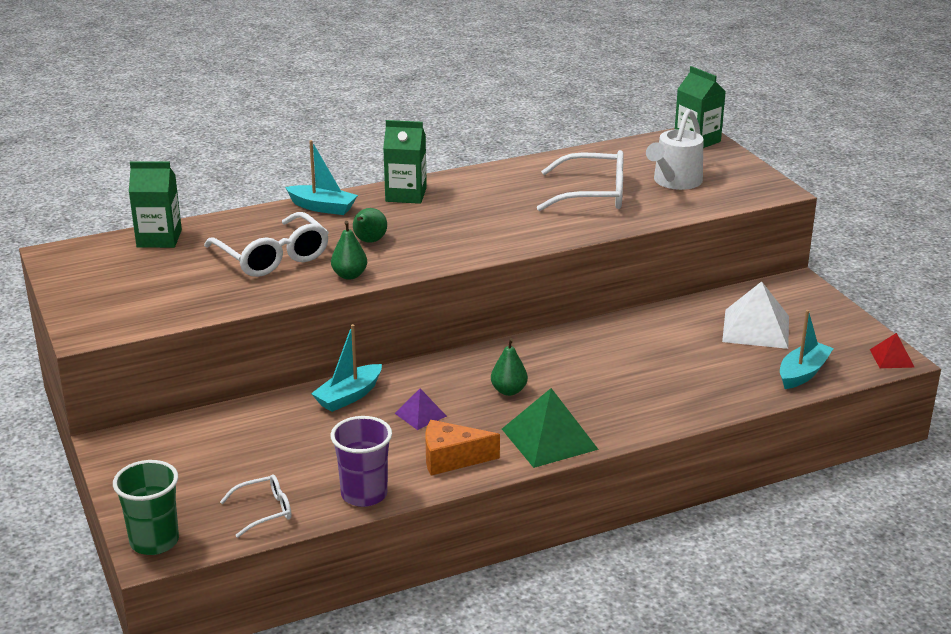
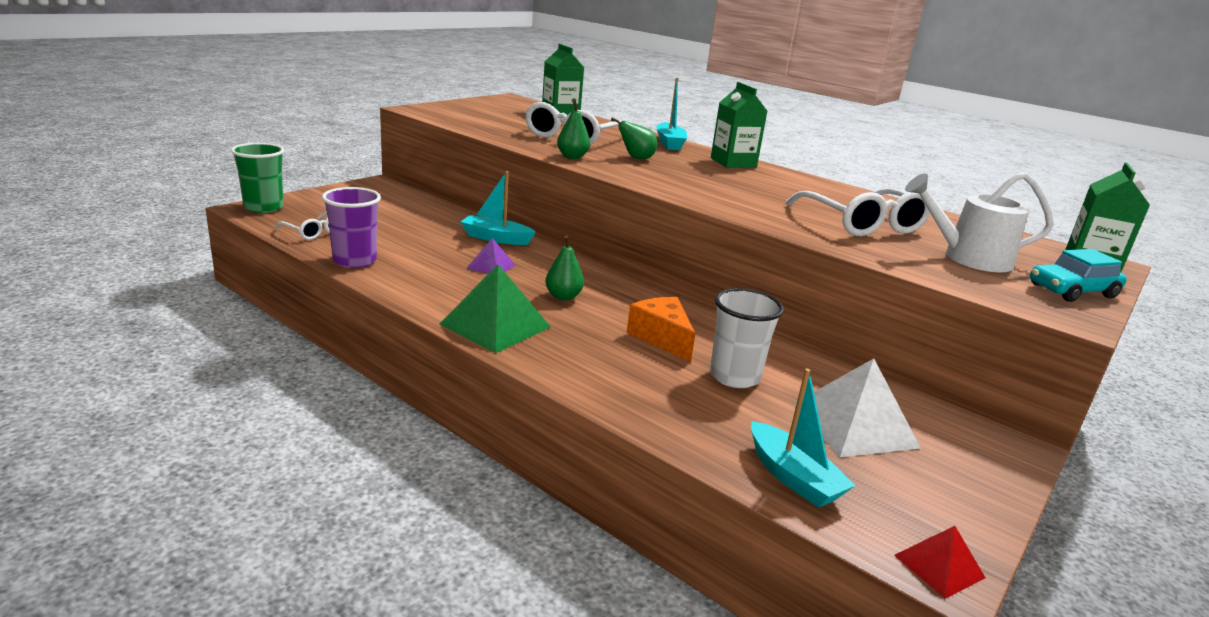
camera: 60 degrees right, 5 degrees down
orange cheese [426,420,500,476] -> orange cheese moved to [627,297,696,362]
turquoise boat [780,310,834,389] -> turquoise boat turned 45 degrees clockwise [751,368,856,508]
none -> white cup [710,288,784,388]
none -> turquoise car [1030,249,1127,302]

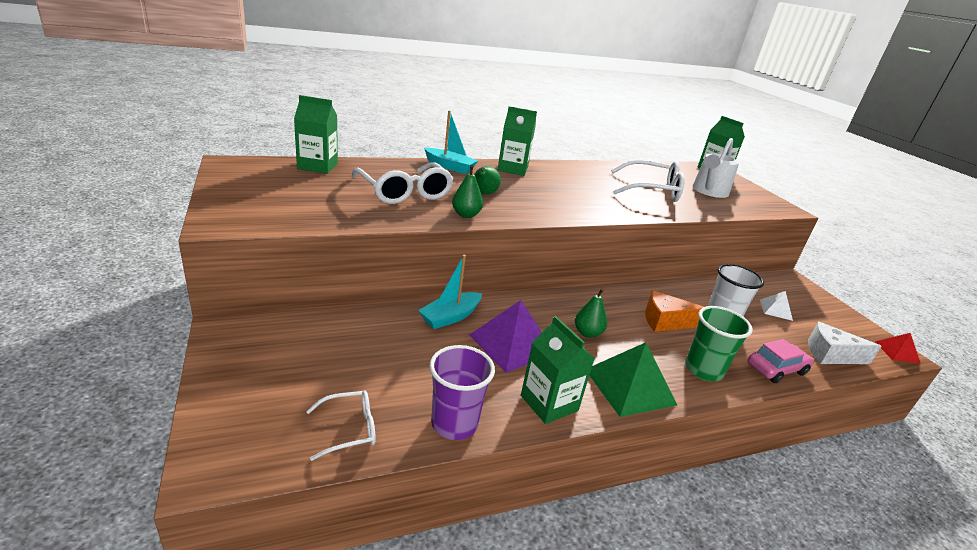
camera: 60 degrees left, 5 degrees up
green cup [231,143,285,213] -> green cup moved to [685,306,753,381]
purple pyramid [467,238,515,274] -> purple pyramid [469,300,542,373], size x1.88
turquoise boat [751,368,856,508] -> white cheese [808,322,882,364]
white pyramid [793,358,921,457] -> white pyramid [760,291,793,321], size x0.53
turquoise car [1030,249,1127,302] -> none
none -> green carton [521,316,595,424]
none -> pink car [748,339,814,383]

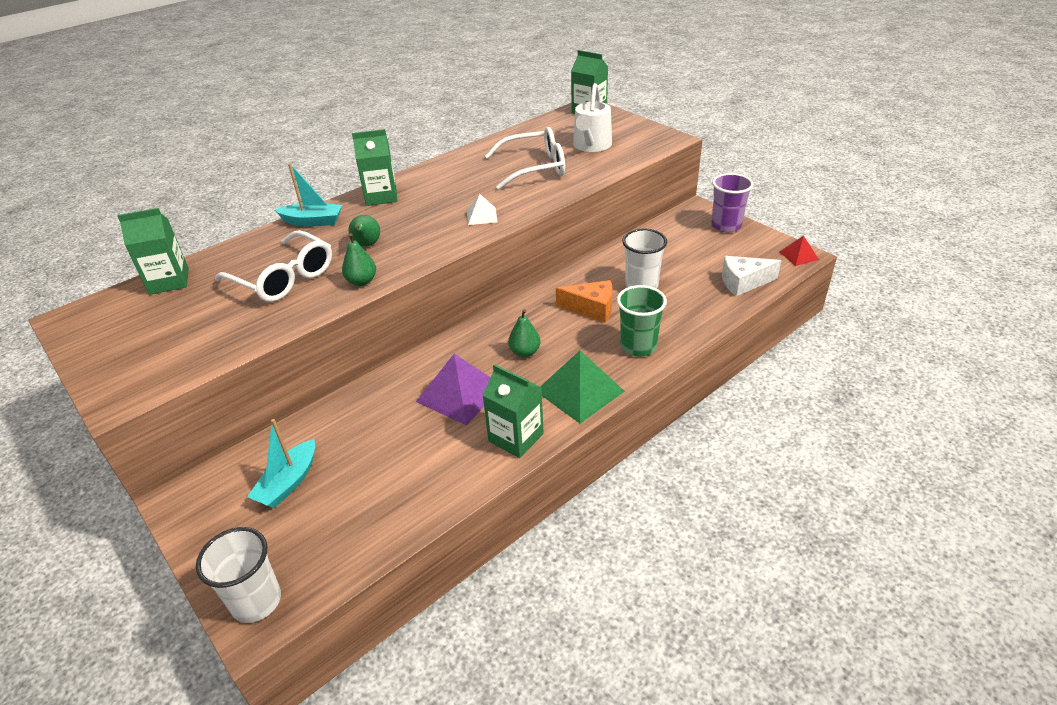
camera: 15 degrees left, 10 degrees up
white glasses [306,390,376,461] -> none
turquoise boat [418,255,482,329] -> turquoise boat moved to [247,419,315,508]
purple cup [430,345,495,440] -> purple cup moved to [711,173,753,232]
orange cheese [645,290,704,332] -> orange cheese turned 150 degrees counterclockwise [556,280,613,323]
pink car [748,339,814,383] -> none
white pyramid [760,291,793,321] -> white pyramid moved to [467,194,498,225]
none -> white cup [196,527,281,623]

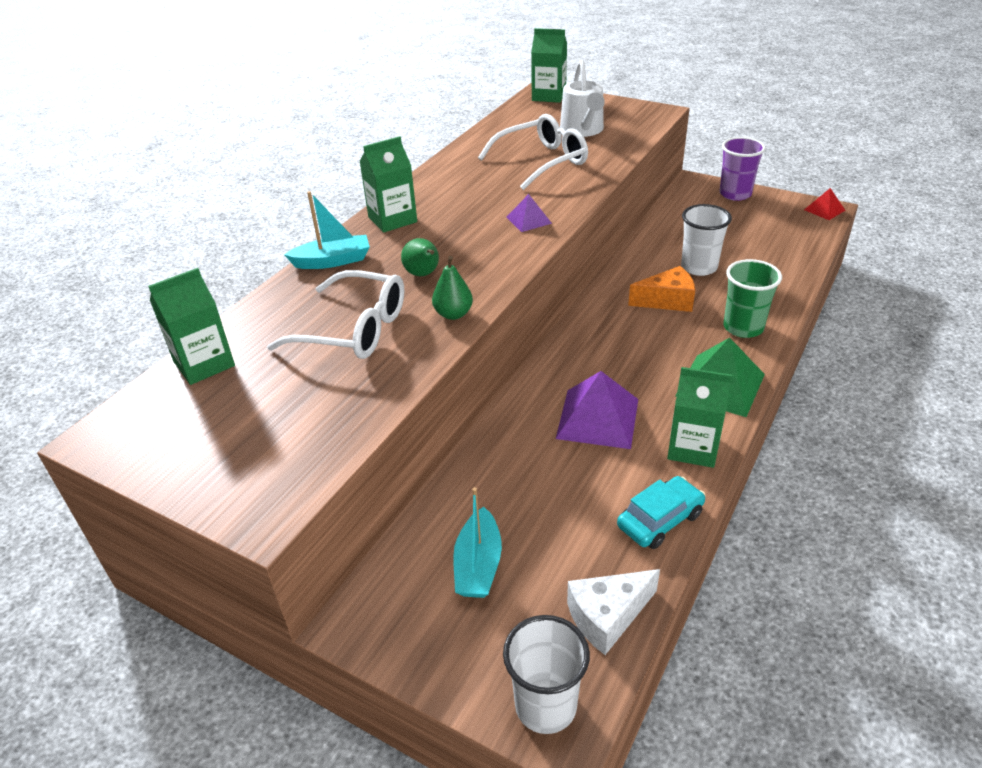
camera: 20 degrees left, 0 degrees up
white pyramid [467,194,498,225] -> purple pyramid [506,194,552,232]
green pear [508,309,541,357] -> none
white cheese [722,256,781,296] -> white cheese moved to [567,569,660,655]
none -> turquoise car [617,476,705,549]

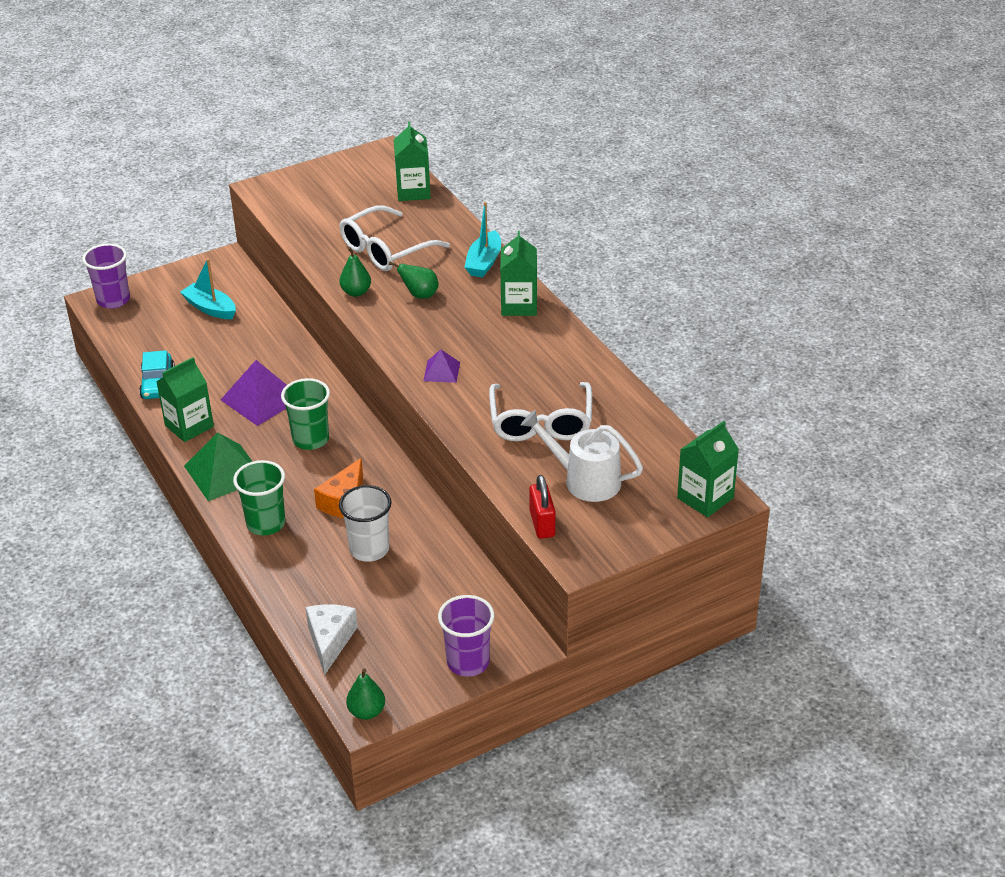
camera: 120 degrees right, 0 degrees up
white cup [503,615,590,734] -> purple cup [82,244,130,309]
white cheese [567,569,660,655] -> white cheese moved to [305,604,358,675]
red pyramid [804,188,845,220] -> green pear [346,668,385,720]
none -> green cup [281,378,330,450]
none -> red padlock [529,475,555,539]

